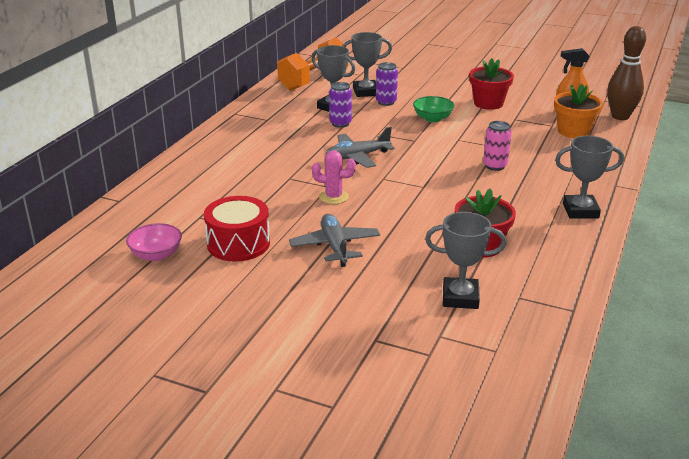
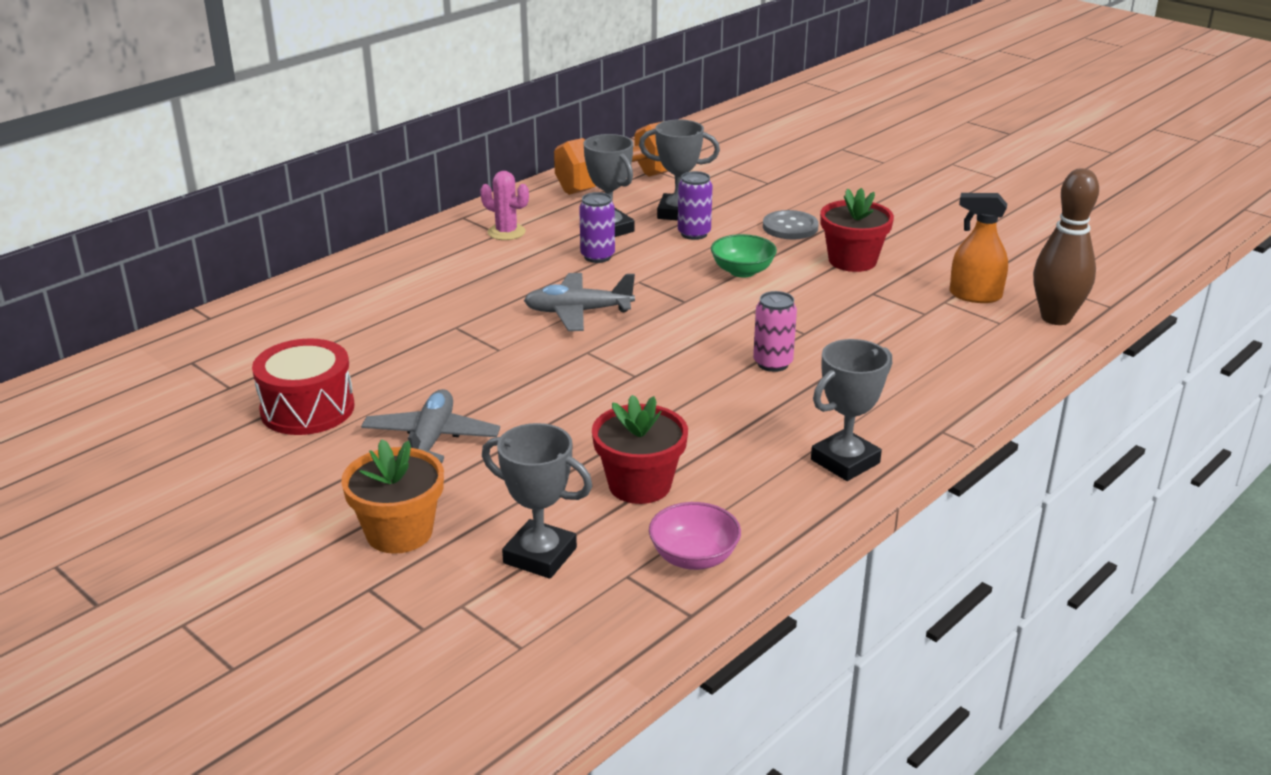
camera: 20 degrees right, 0 degrees up
pink bowl [126,223,182,261] -> pink bowl moved to [649,502,741,570]
pink cactus [312,150,356,204] -> pink cactus moved to [480,171,529,240]
orange flower pot [554,84,603,138] -> orange flower pot moved to [341,439,444,554]
grey trophy [555,136,624,219] -> grey trophy turned 60 degrees counterclockwise [811,339,892,481]
none -> grey button [763,210,819,240]

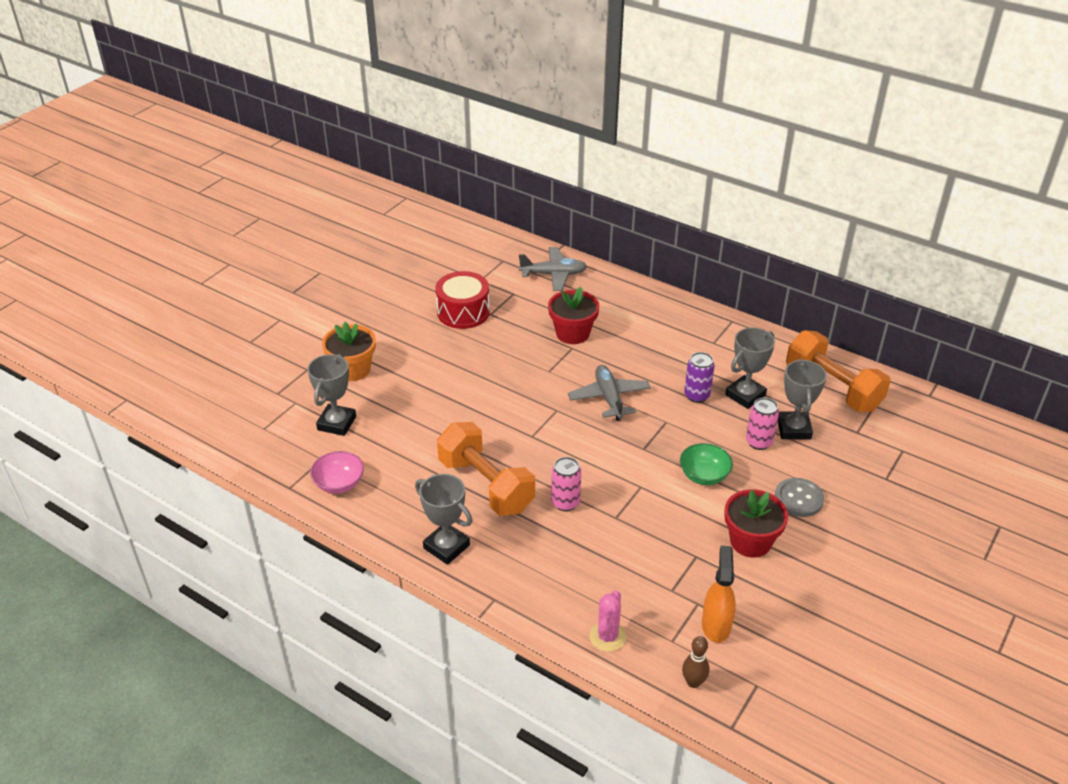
camera: 80 degrees right, 10 degrees up
grey plane [361,389,500,463] -> grey plane moved to [519,247,587,291]
pink cactus [480,171,529,240] -> pink cactus moved to [589,590,626,652]
red flower pot [592,395,688,504] -> red flower pot moved to [548,287,600,344]
purple can [678,171,712,240] -> pink can [746,398,779,450]
brown bowling pin [1033,168,1099,325] -> brown bowling pin [682,636,709,688], size x0.51
none -> orange dumbbell [437,422,535,516]

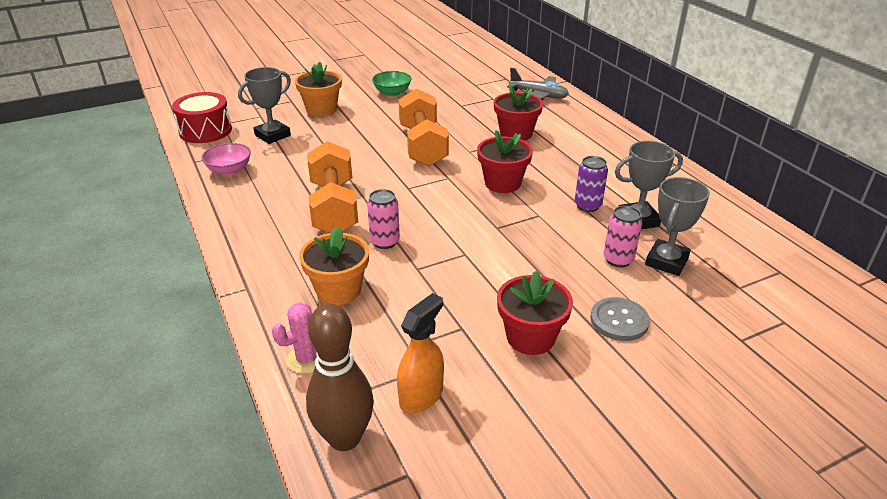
camera: 30 degrees right, 5 degrees down
grey trophy [415,474,472,565] -> none
red drum [435,271,490,329] -> red drum moved to [172,92,232,143]
grey plane [568,365,651,421] -> red flower pot [477,130,533,193]
green bowl [680,443,733,485] -> green bowl moved to [372,71,411,96]
brown bowling pin [682,636,709,688] -> brown bowling pin [306,303,374,451], size x1.96
orange dumbbell [786,330,890,412] -> orange dumbbell moved to [398,88,449,166]
none -> orange flower pot [299,227,369,305]

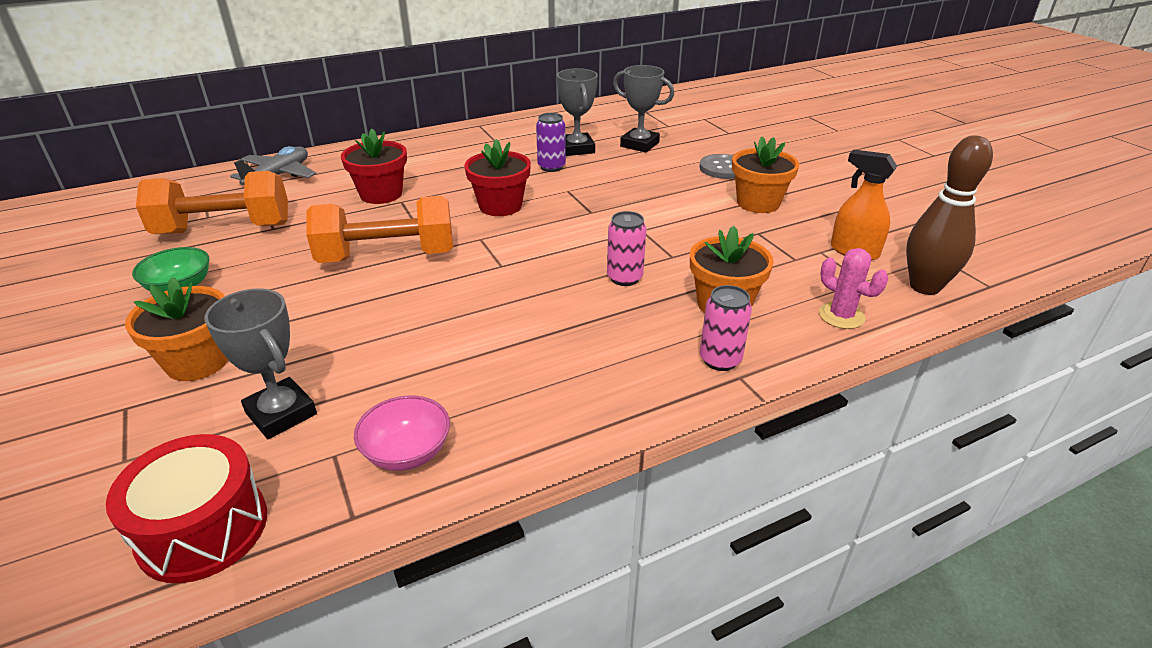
camera: 90 degrees left, 0 degrees up
orange dumbbell [307,141,358,233] -> orange dumbbell moved to [136,171,288,234]
red flower pot [497,271,573,355] -> orange flower pot [732,137,799,213]
pink can [604,206,642,267] -> pink can moved to [700,285,752,371]

